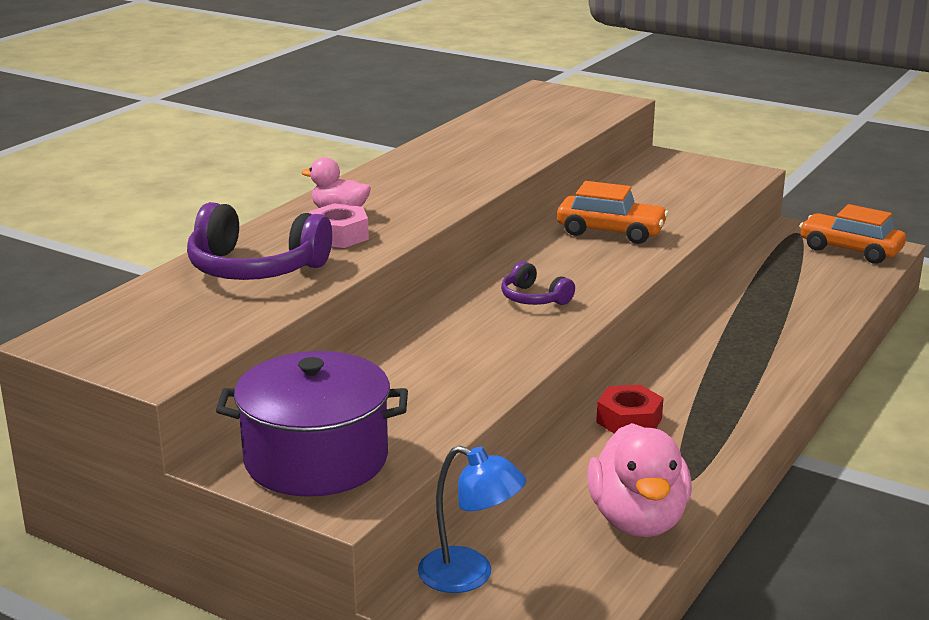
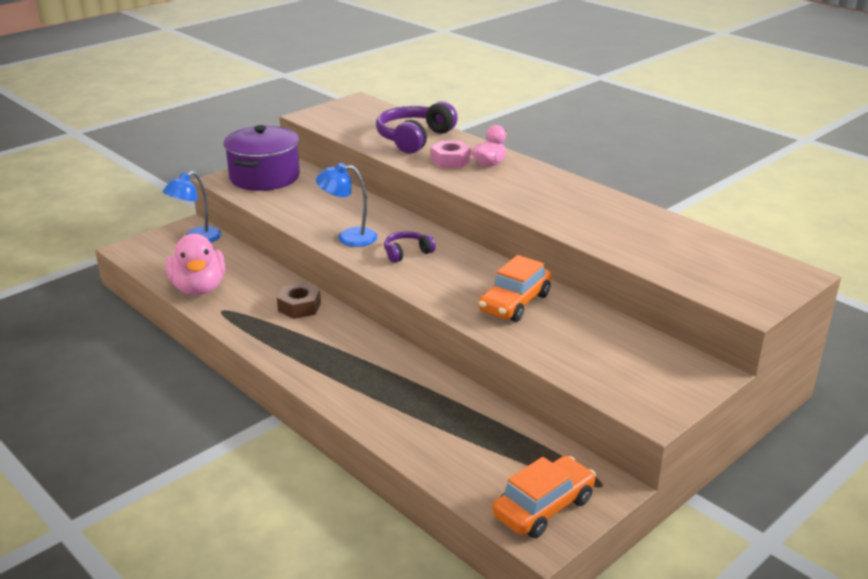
camera: 105 degrees right, 5 degrees up
pink duck [587,423,692,537] -> pink duck turned 120 degrees counterclockwise [166,234,225,295]
red nut [596,385,663,434] -> brown nut [277,282,321,319]
none -> blue lamp [316,163,378,247]

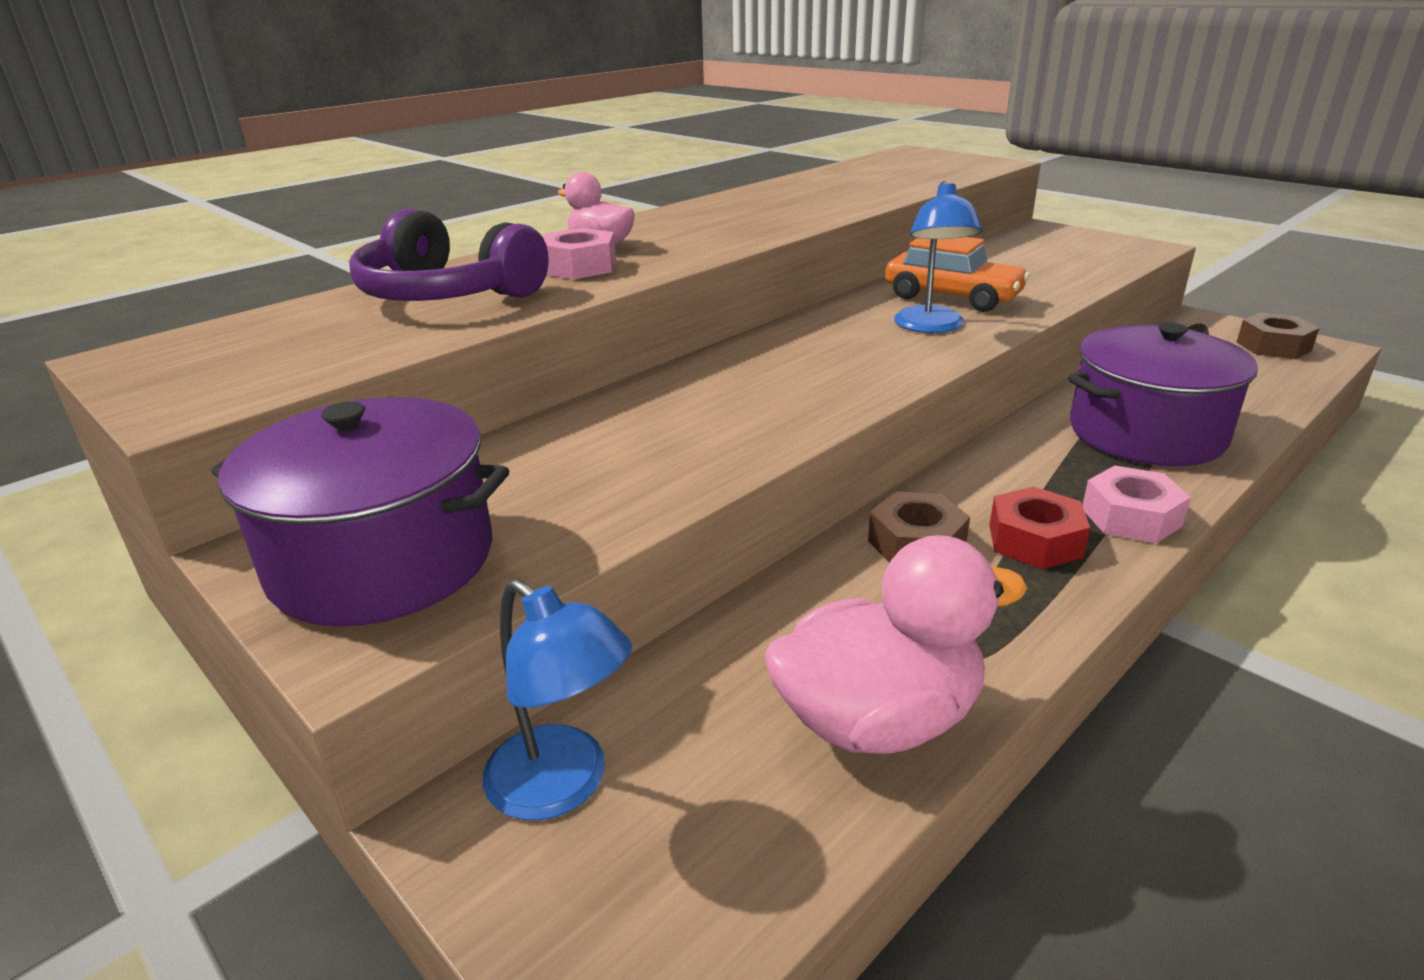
camera: 90 degrees left, 0 degrees up
blue lamp [316,163,378,247] -> blue lamp moved to [894,181,983,333]
purple headphones [384,231,436,263] -> none
orange car [492,456,596,538] -> brown nut [1237,312,1320,359]
none -> red nut [989,486,1090,569]
none -> purple pot [1068,323,1258,466]
none -> pink nut [1082,466,1191,543]

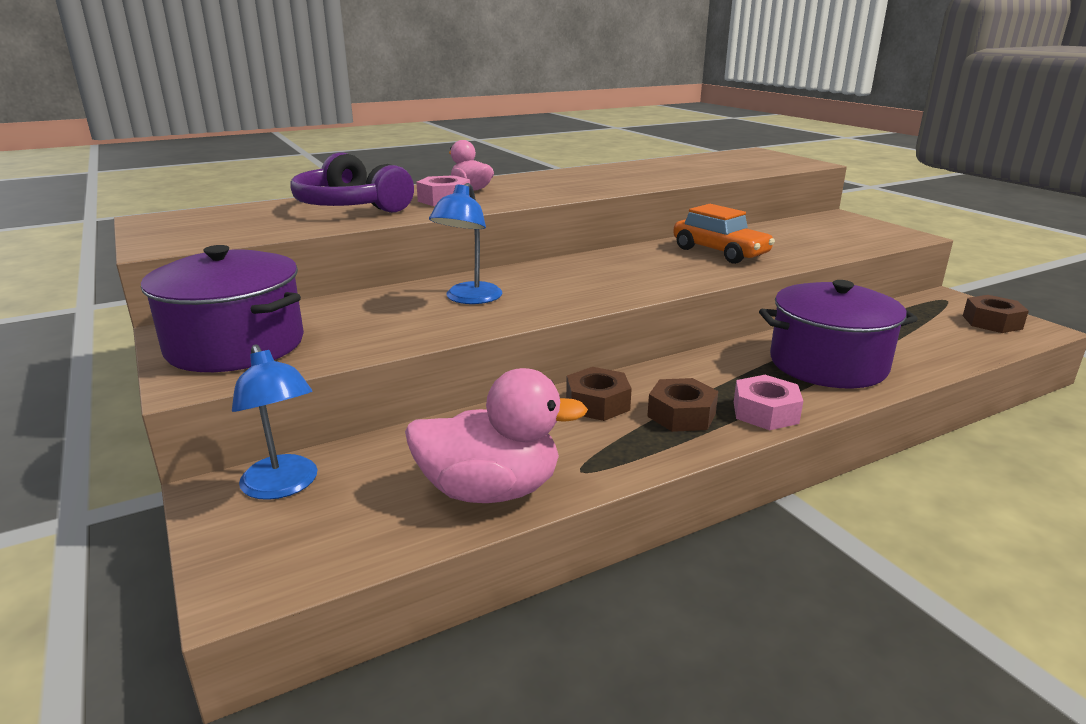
camera: 15 degrees right, 5 degrees down
blue lamp [894,181,983,333] -> blue lamp moved to [429,183,502,304]
red nut [989,486,1090,569] -> brown nut [647,378,718,432]

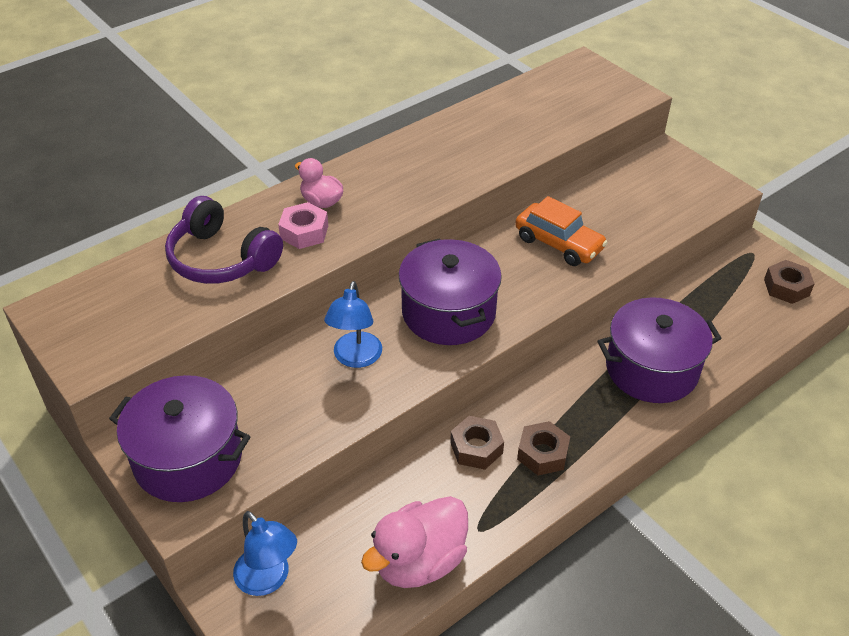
camera: 10 degrees left, 20 degrees up
pink duck [405,368,588,503] -> pink duck turned 150 degrees clockwise [361,496,468,588]
pink nut [734,375,803,430] -> none
none -> purple pot [399,238,502,345]

